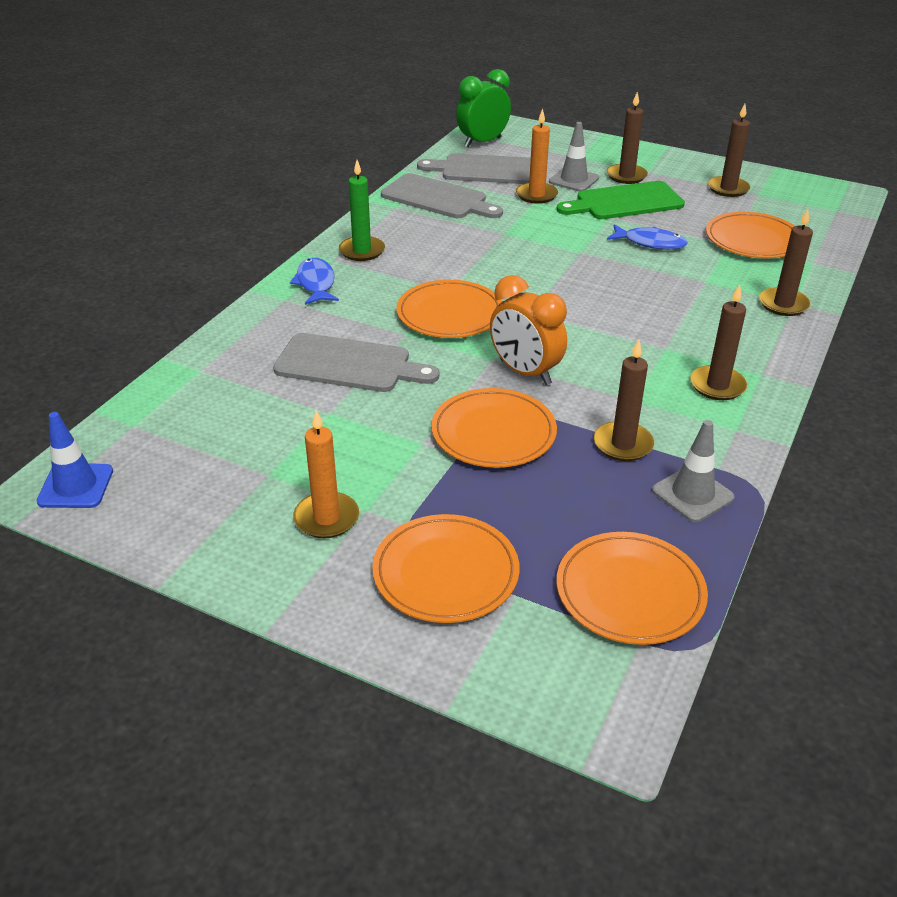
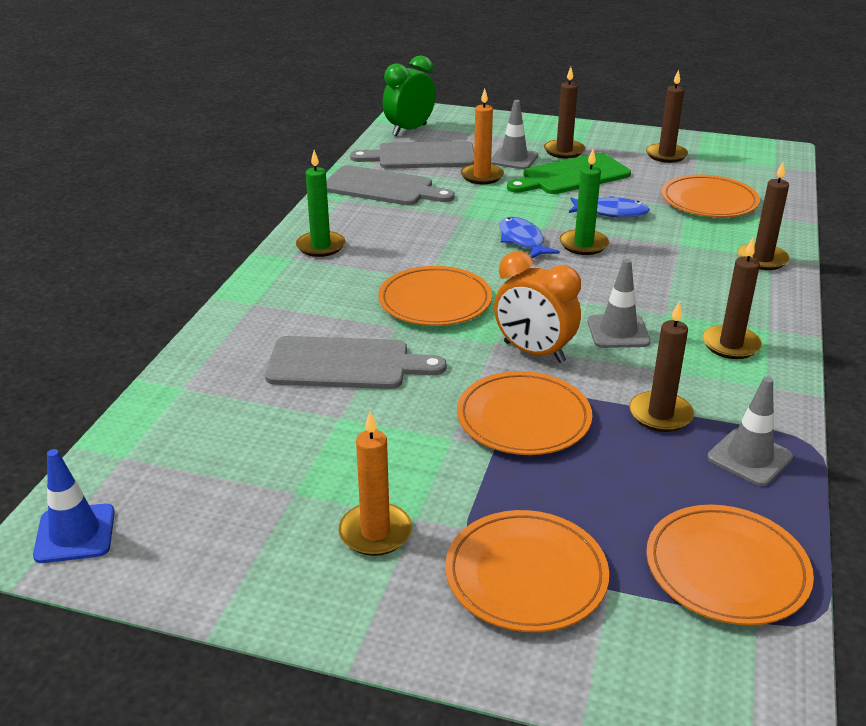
camera: 10 degrees left, 5 degrees down
blue fish [290,258,339,305] -> blue fish moved to [499,217,560,258]
none -> green candle [560,149,609,255]
none -> grey traffic cone [588,259,651,348]

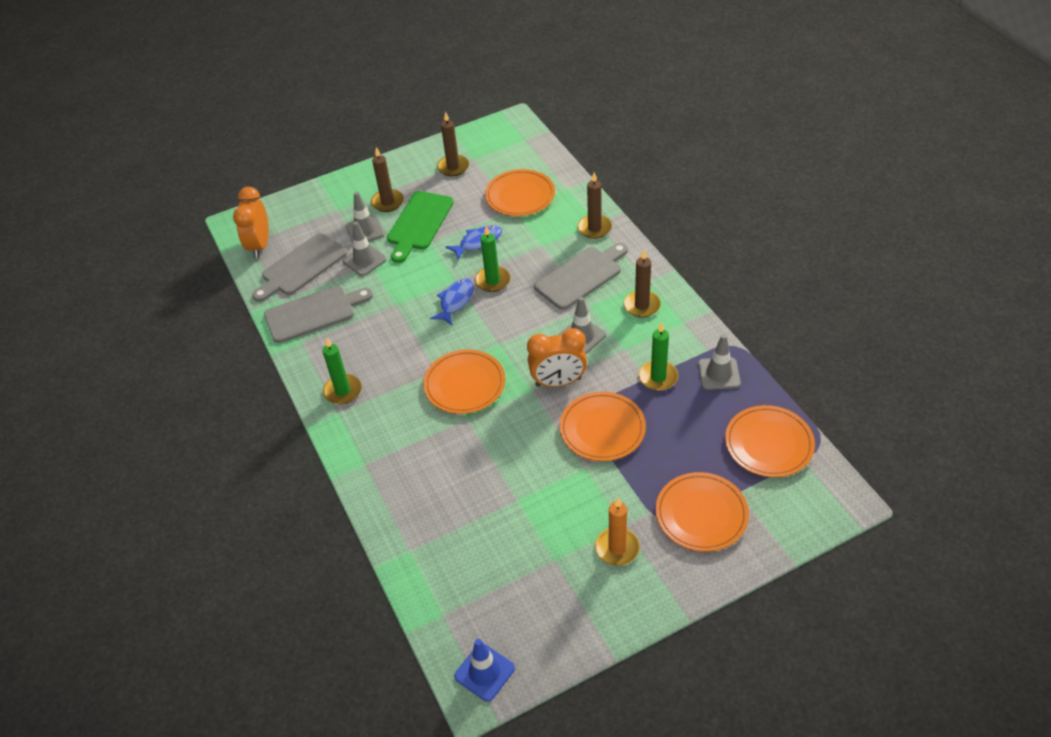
camera: 40 degrees left, 15 degrees up
grey cutting board [265,336,447,389] -> grey cutting board moved to [534,243,628,310]
green clock [383,55,436,136] -> orange clock [233,187,269,258]
orange candle [461,88,504,184] -> grey traffic cone [343,221,387,276]
blue fish [499,217,560,258] -> blue fish turned 90 degrees clockwise [430,278,474,326]
brown candle [629,302,694,432] -> green candle [639,322,678,391]

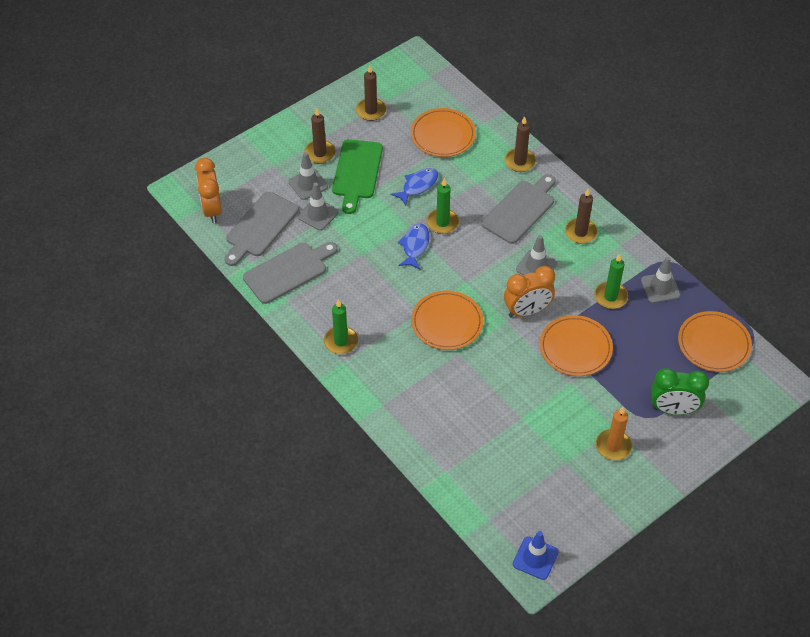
camera: 15 degrees left, 5 degrees up
orange plate [656,472,749,552] -> green clock [651,368,709,415]

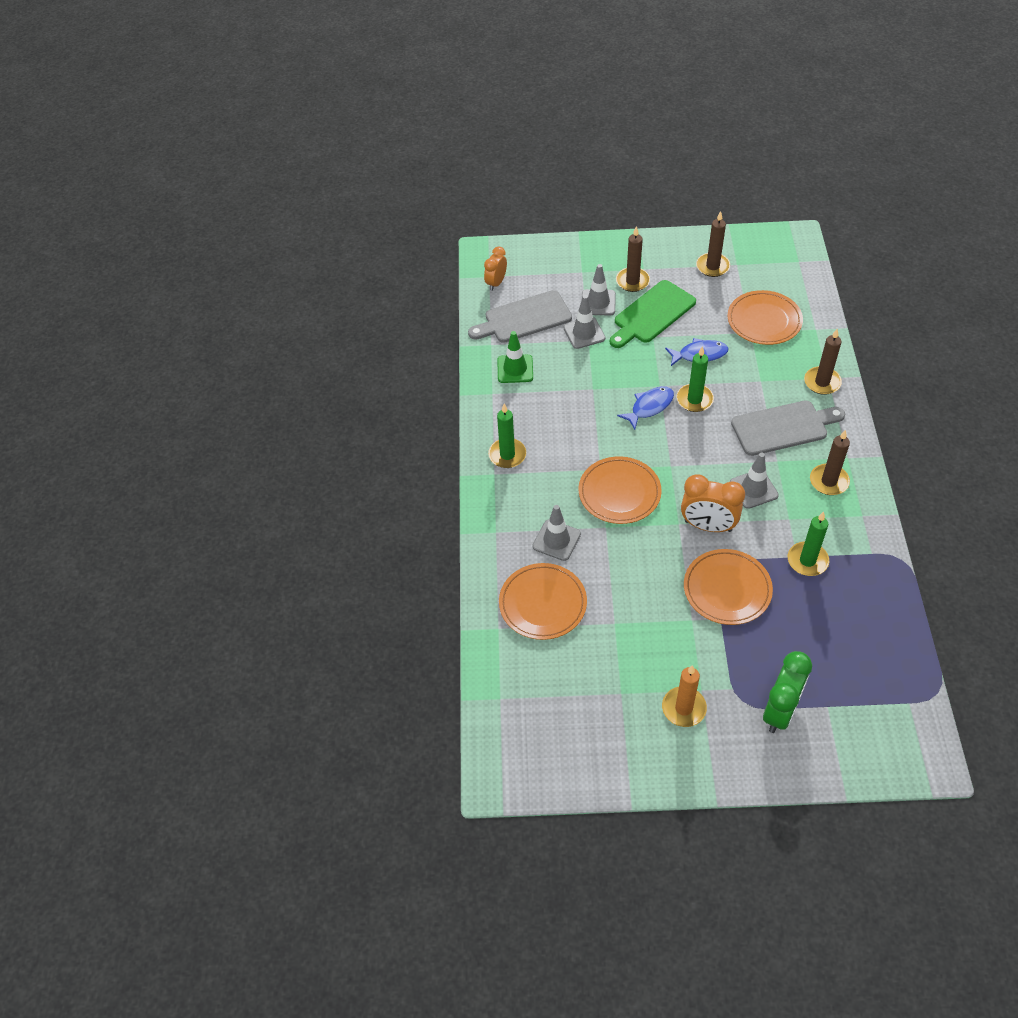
camera: 40 degrees right, 0 degrees up
orange clock [195,158,222,223] -> orange clock [484,246,507,291], size x0.63
grey cutting board [243,242,338,304] -> green traffic cone [497,331,533,383]
blue traffic cone [513,531,558,580] -> none
grey traffic cone [641,257,680,303] -> grey traffic cone moved to [533,505,581,561]
green clock [651,368,709,415] -> green clock turned 105 degrees counterclockwise [763,651,812,733]
orange plate [678,311,752,372] -> orange plate moved to [499,563,587,640]

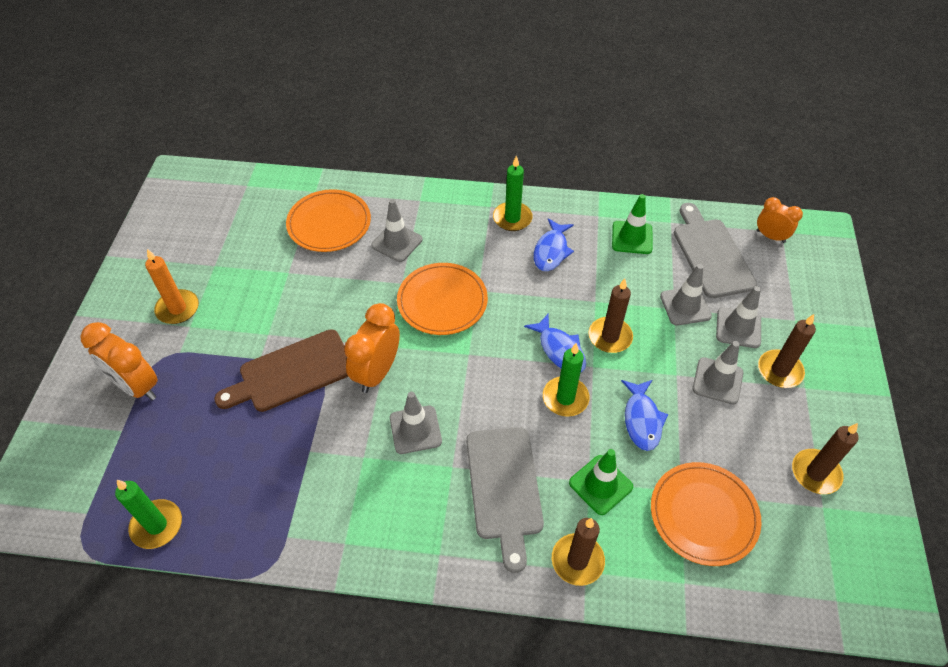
camera: 95 degrees right, 0 degrees up
green cutting board [610,280,696,348] -> grey traffic cone [693,341,743,405]
orange plate [684,549,773,625] -> brown cutting board [214,329,348,412]
green clock [763,651,812,733] -> orange clock [80,322,158,400]
green candle [788,511,829,576] -> green candle moved to [115,480,182,549]
brown candle [810,430,850,495] -> brown candle moved to [589,279,633,353]
none -> blue fish [534,218,574,271]
none -> green traffic cone [569,449,633,515]

